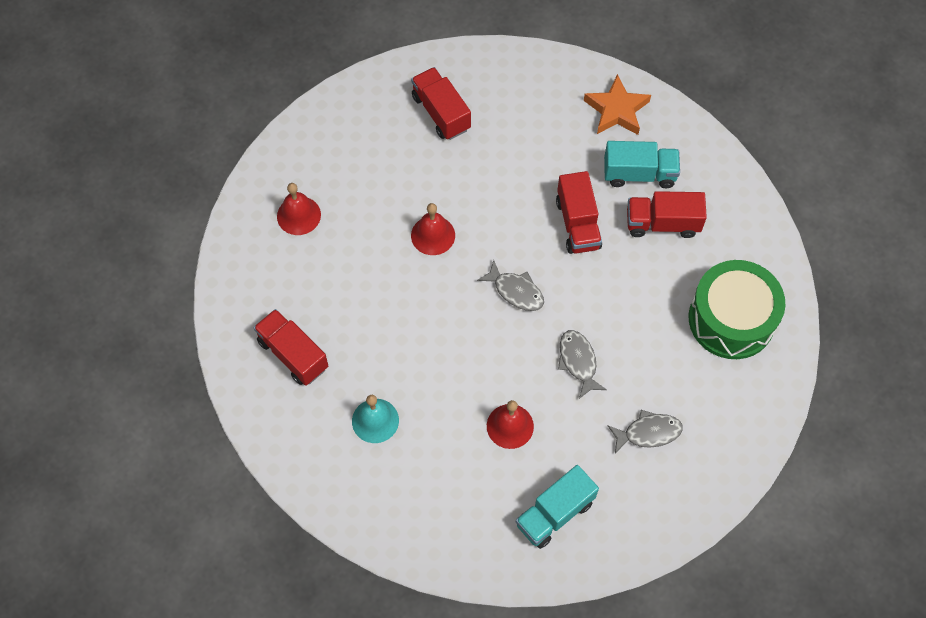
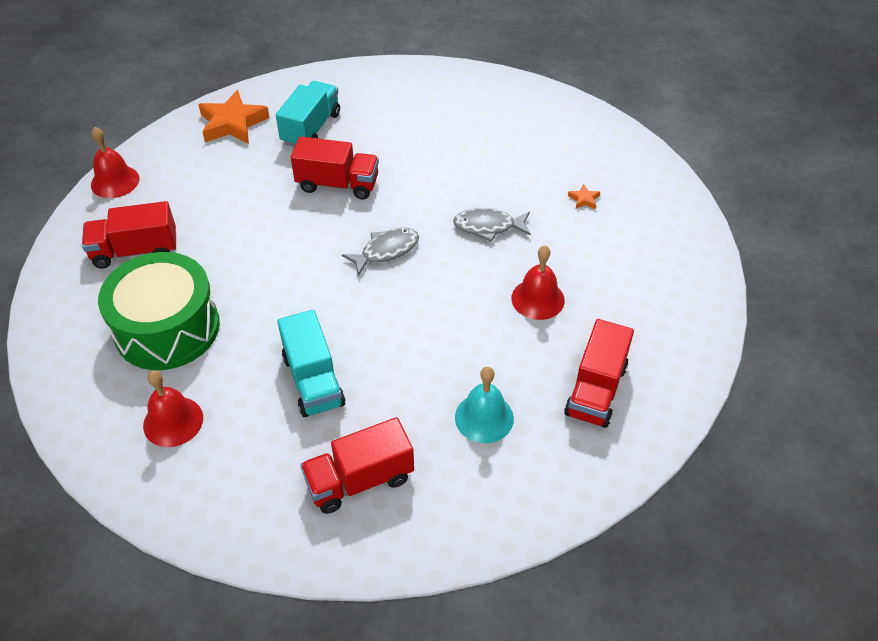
camera: 70 degrees left, 15 degrees down
red bell [411,203,455,255] -> red bell moved to [91,127,139,198]
turquoise truck [516,465,599,549] -> turquoise truck moved to [277,310,346,417]
grey fish [608,410,683,453] -> orange star [568,184,600,209]
red truck [627,191,707,238] -> red truck moved to [564,319,634,428]
green drum [689,260,785,359] -> green drum moved to [98,252,220,370]

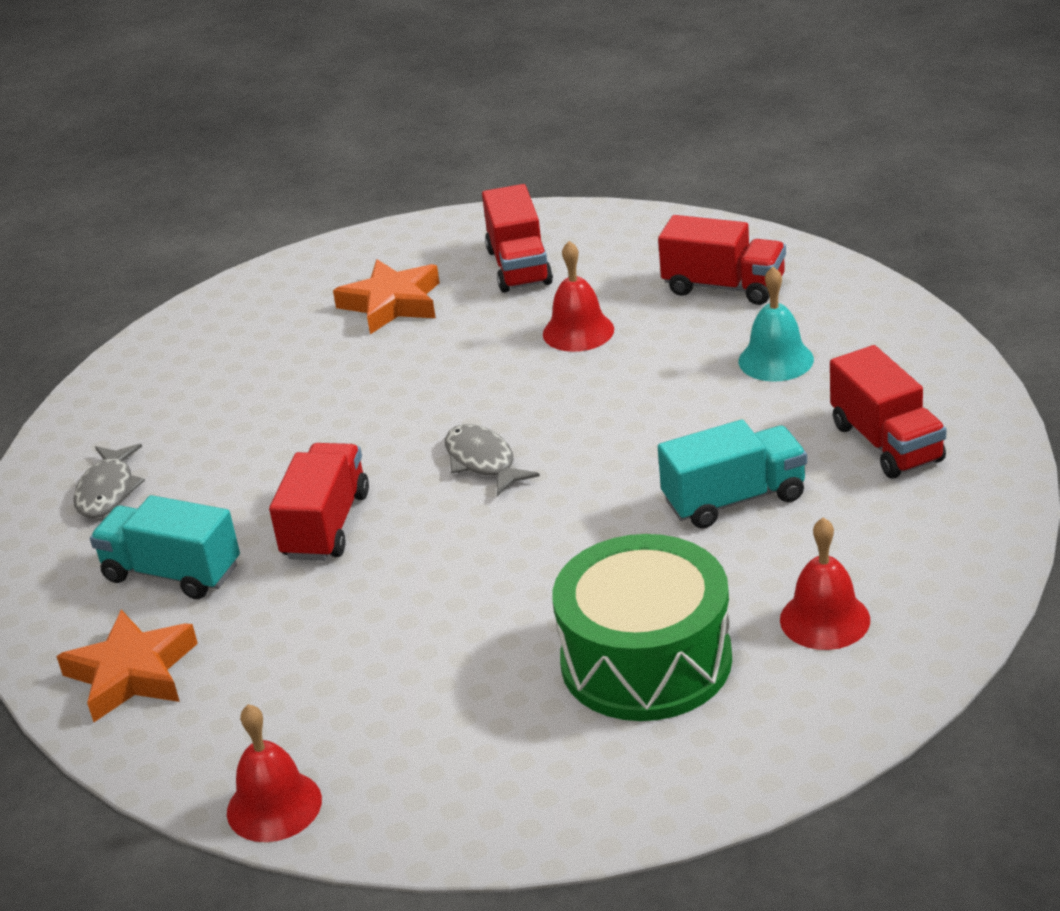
camera: 85 degrees left, 15 degrees down
red truck [82,201,176,269] -> red truck moved to [482,184,553,293]
grey fish [453,208,531,242] -> grey fish moved to [73,444,145,518]
orange star [568,184,600,209] -> orange star [333,259,440,334], size x2.37

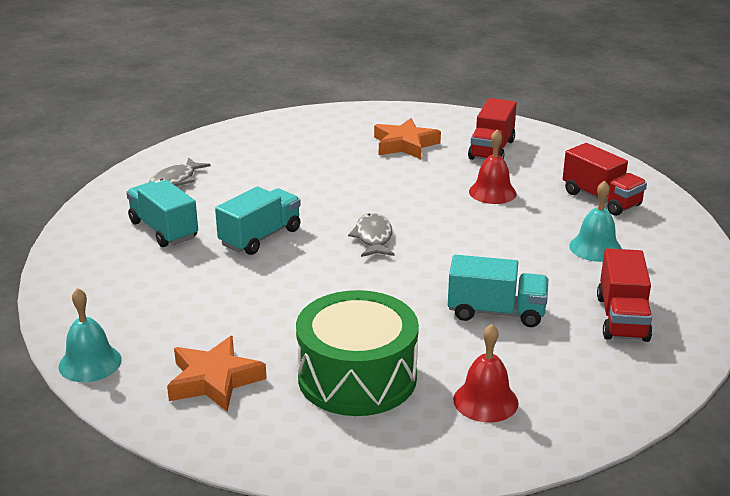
camera: 25 degrees right, 5 degrees down
orange star [56,610,198,722] -> orange star moved to [167,336,267,412]
red bell [227,704,322,842] -> turquoise bell [59,288,122,382]
red truck [269,443,369,561] -> turquoise truck [215,187,301,255]

